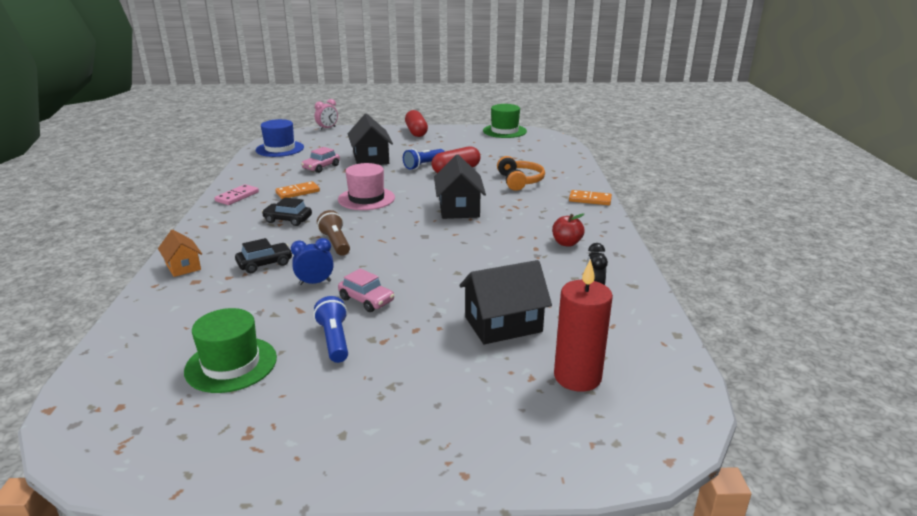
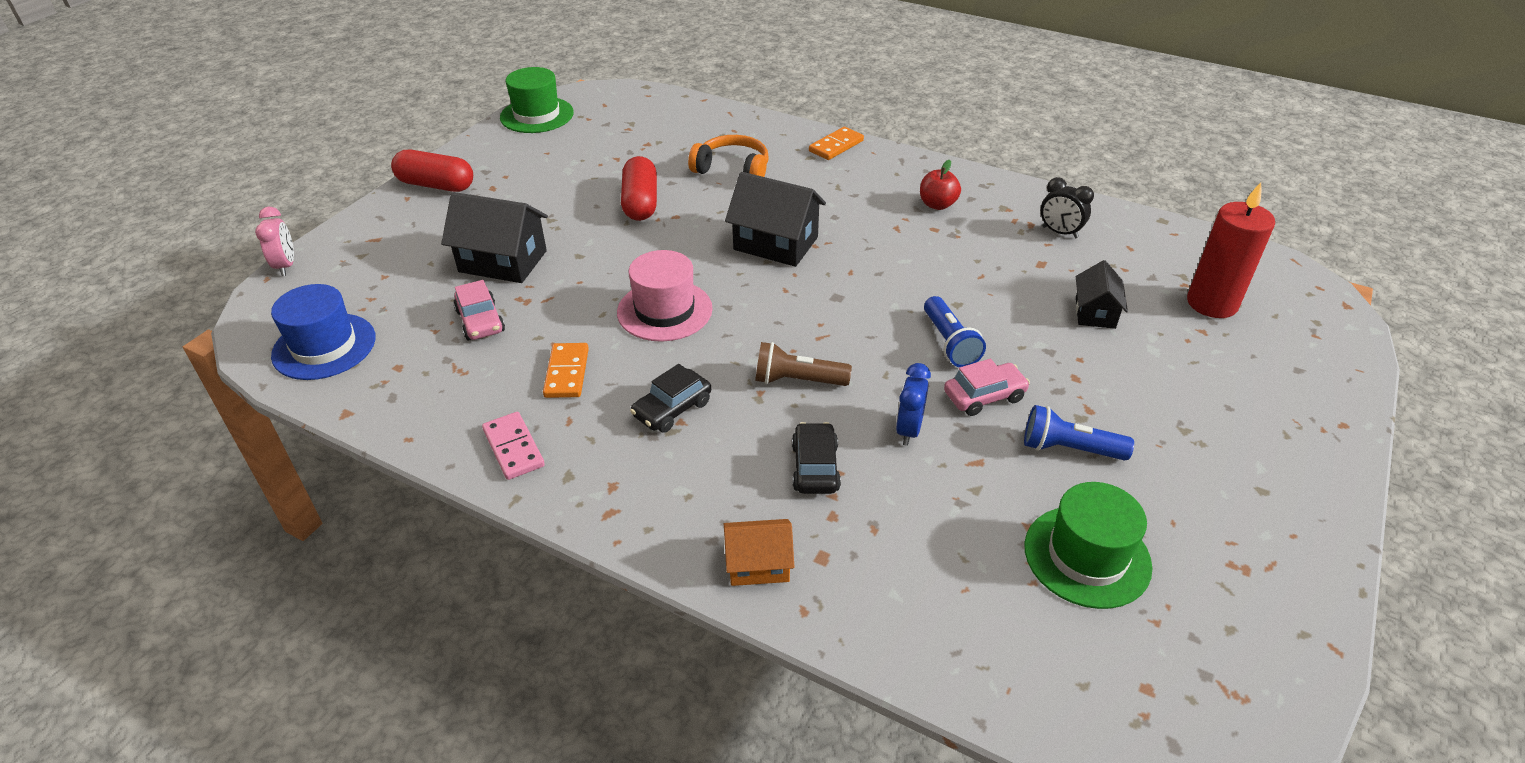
camera: 60 degrees left, 15 degrees up
blue flashlight [403,149,445,170] -> blue flashlight moved to [924,296,986,367]
black house [459,260,552,344] -> black house [1076,260,1128,329], size x0.60

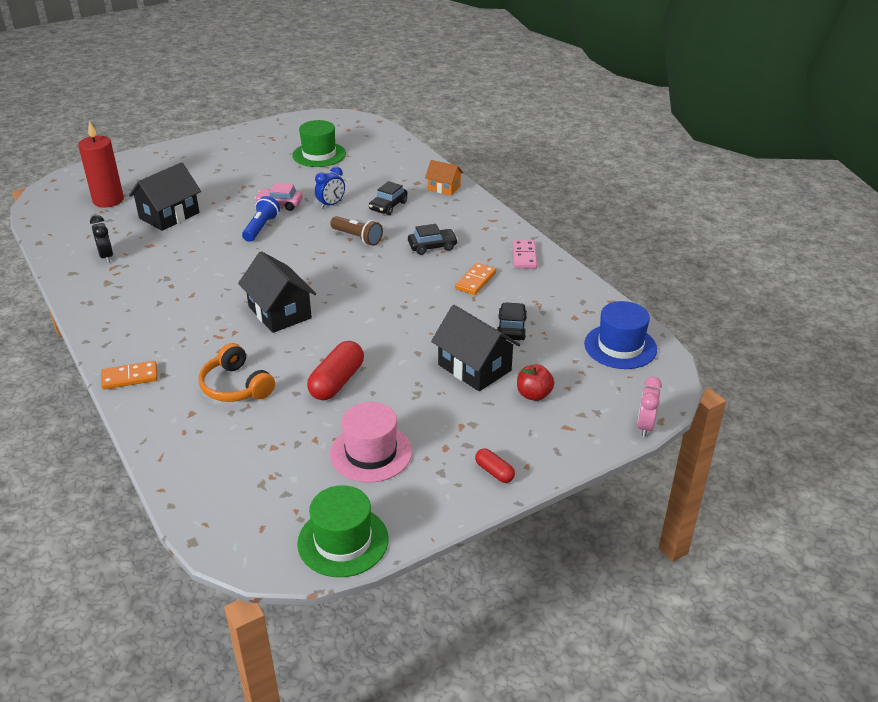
camera: 150 degrees left, 5 degrees down
red capsule [391,150,473,192] -> red capsule [475,448,515,483], size x0.54
pink car [454,280,505,340] -> black car [497,302,527,340]
pink hat [617,250,713,342] -> pink hat moved to [330,402,412,483]
red apple [920,160,961,210] -> red apple moved to [517,364,554,401]
blue flashlight [1024,405,1134,461] -> none
black house [1076,260,1128,329] -> black house [129,162,201,231], size x1.68

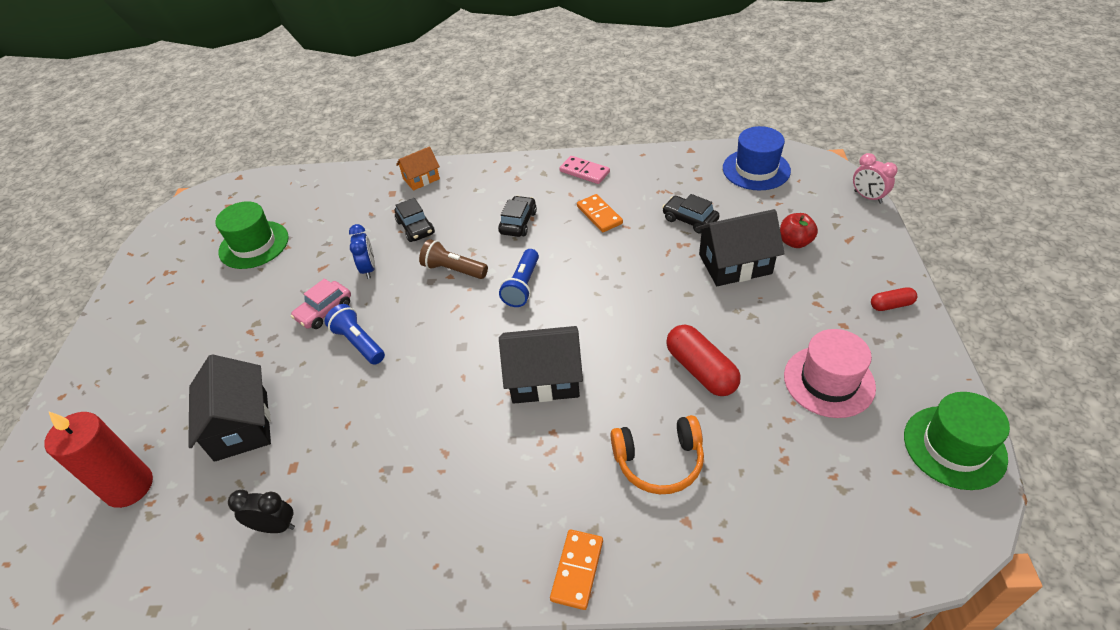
camera: 55 degrees left, 10 degrees up
brown flashlight [330,216,383,246] -> brown flashlight turned 135 degrees counterclockwise [419,239,488,279]
none -> blue flashlight [499,249,539,307]

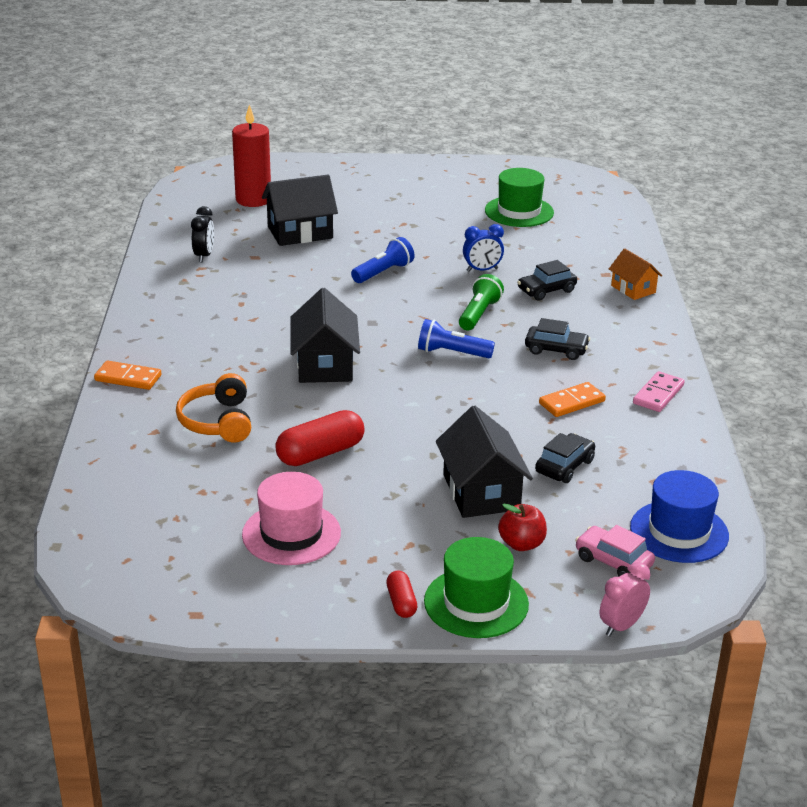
camera: 85 degrees right, 15 degrees down
pink car [291,279,351,329] -> pink car moved to [575,525,655,577]
brown flashlight [419,239,488,279] -> green flashlight [459,274,504,331]
green hat [904,392,1010,490] -> green hat moved to [424,537,529,638]

